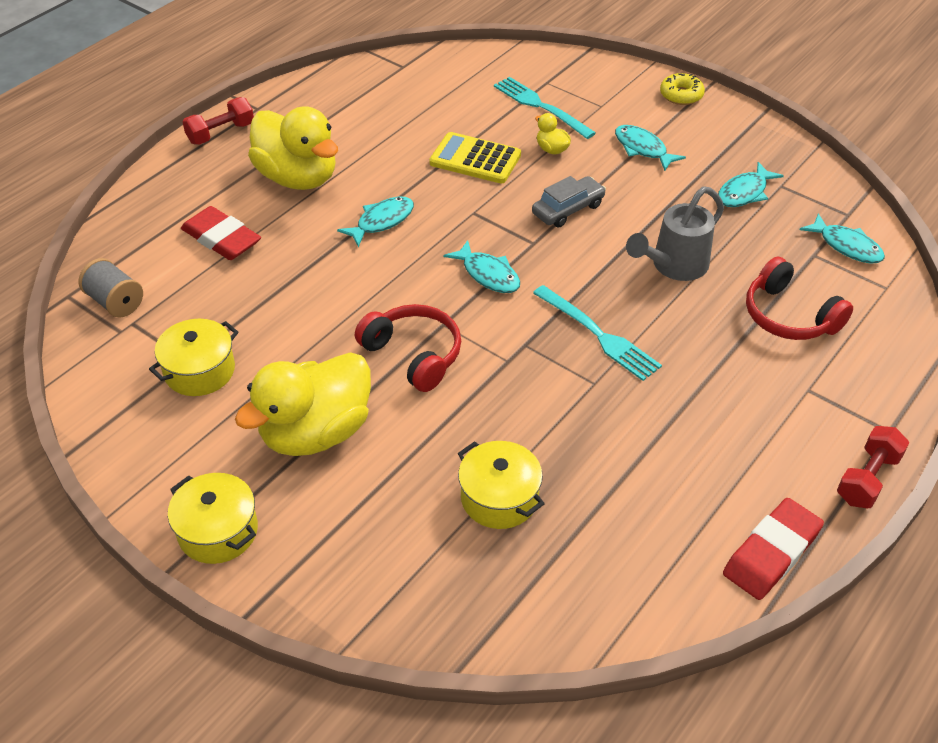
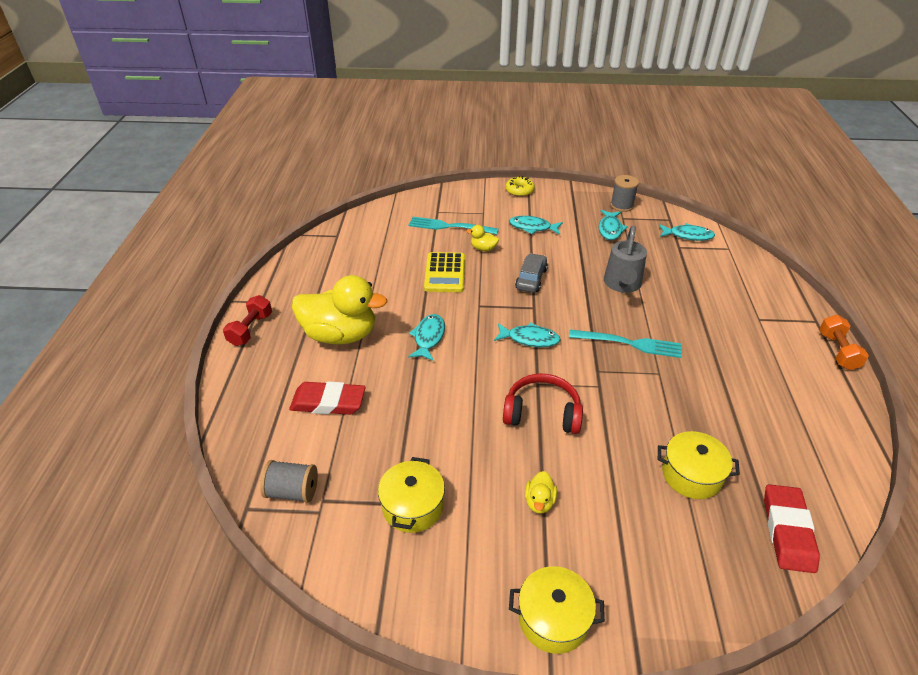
camera: 35 degrees left, 5 degrees down
yellow duck [235,352,371,456] -> yellow duck [525,471,557,514], size x0.41
yellow calculator [429,132,521,183] -> yellow calculator turned 75 degrees counterclockwise [424,252,465,292]
red eraser [723,498,824,600] -> red eraser moved to [764,484,820,573]
red headphones [746,257,853,340] -> none
red dumbbell [837,426,909,508] -> orange dumbbell [819,315,869,370]
none -> grey spool [610,175,639,212]

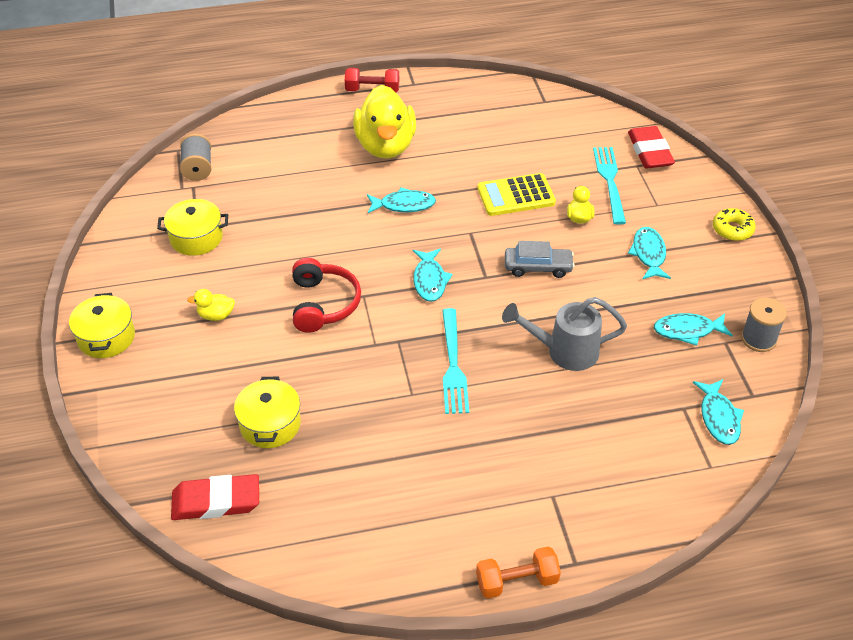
camera: 75 degrees right, 5 degrees up
red eraser [289,381,366,415] -> red eraser moved to [628,126,675,169]

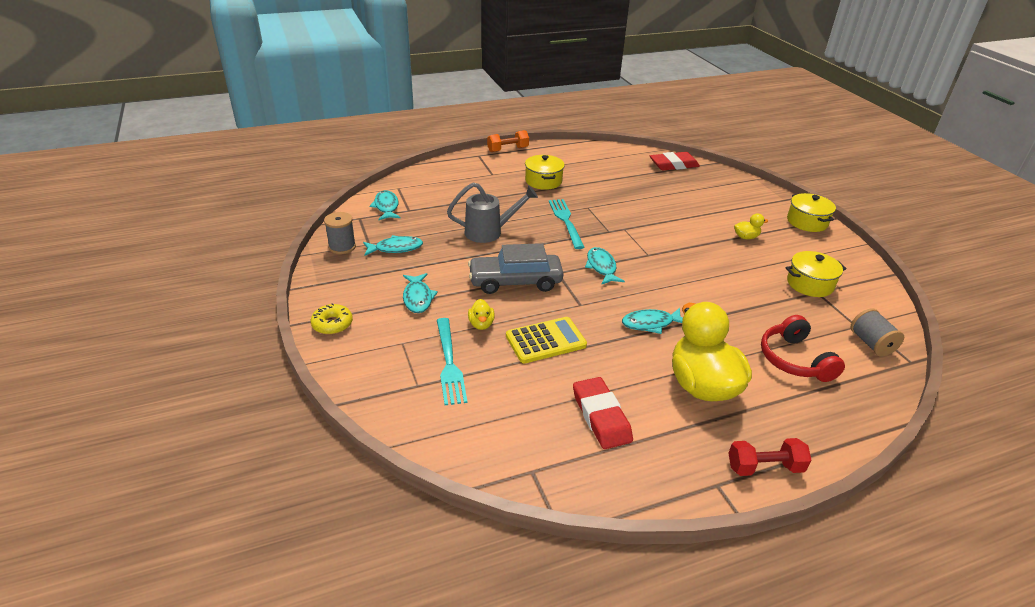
camera: 170 degrees right, 10 degrees down
yellow pot [234,376,301,448] -> yellow pot moved to [525,155,565,190]
red headphones [292,258,361,333] -> red headphones moved to [761,315,845,382]
grey car [505,241,575,278] -> grey car [468,243,564,294], size x1.57
red eraser [628,126,675,169] -> red eraser moved to [573,377,633,449]

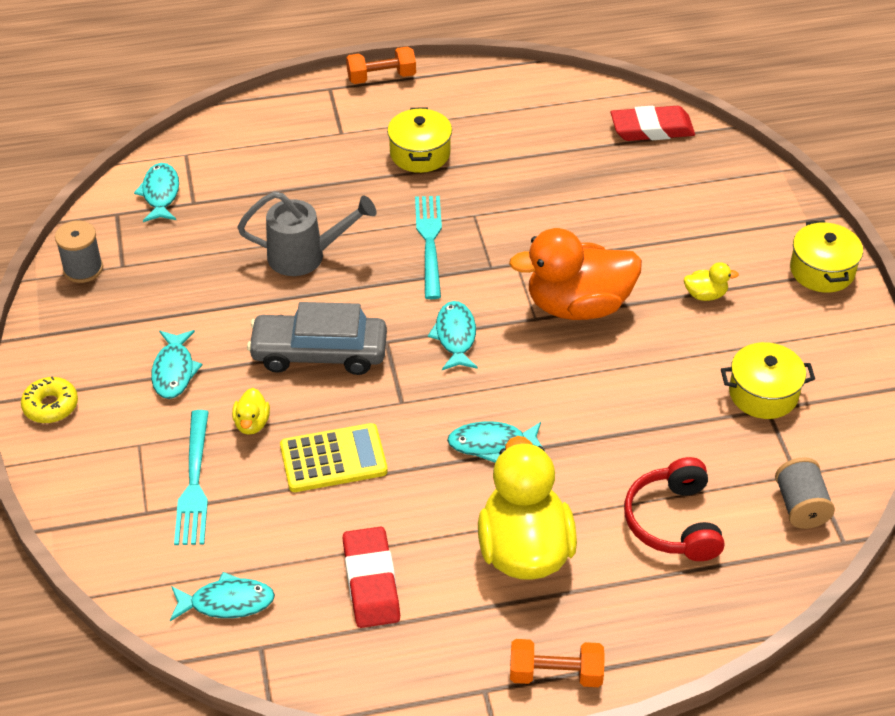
camera: 10 degrees right, 10 degrees up
turquoise fish [363,235,423,256] -> turquoise fish moved to [170,572,275,621]
red dumbbell [728,438,811,476] -> orange dumbbell [510,639,605,687]
none -> orange duck [509,228,642,320]

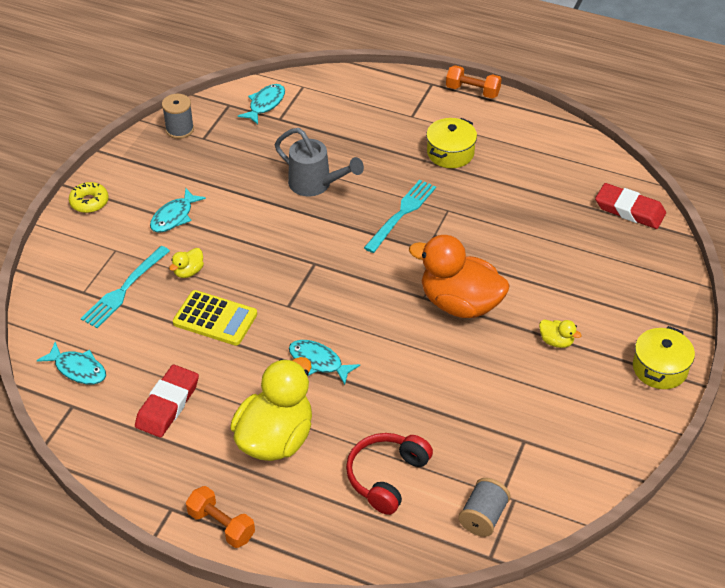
camera: 35 degrees right, 0 degrees up
grey car [247,302,387,375] -> none
turquoise fish [428,301,478,370] -> none
yellow pot [721,342,815,419] -> none

